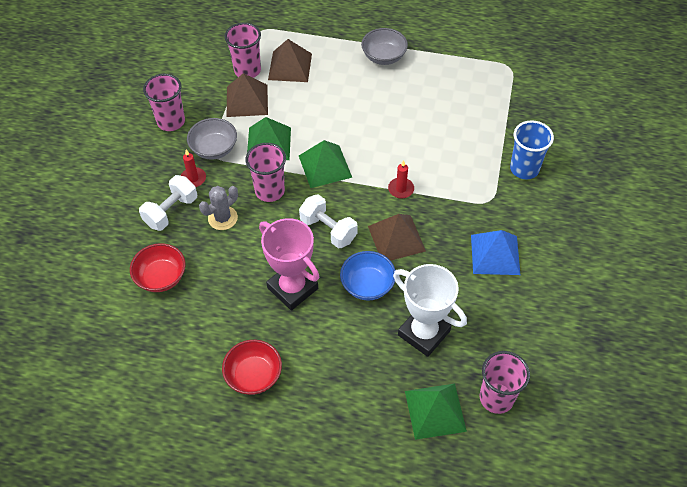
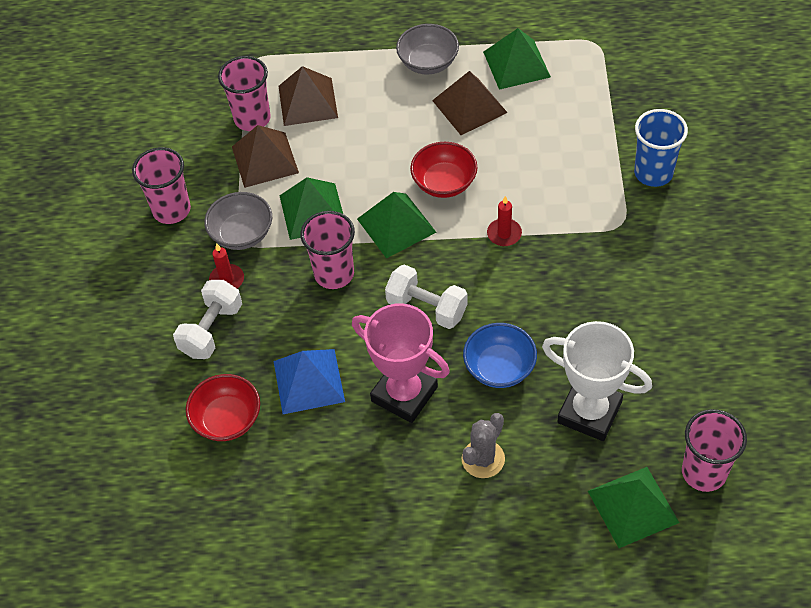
camera: 10 degrees left, 0 degrees up
grey cactus [199,186,238,230] -> grey cactus moved to [462,413,505,478]
red bowl [222,340,282,395] -> red bowl moved to [410,142,478,198]
brown pyramid [368,214,426,261] -> brown pyramid moved to [432,71,508,135]
blue pyramid [471,230,520,275] -> blue pyramid moved to [274,349,345,414]
none -> green pyramid [483,28,551,90]

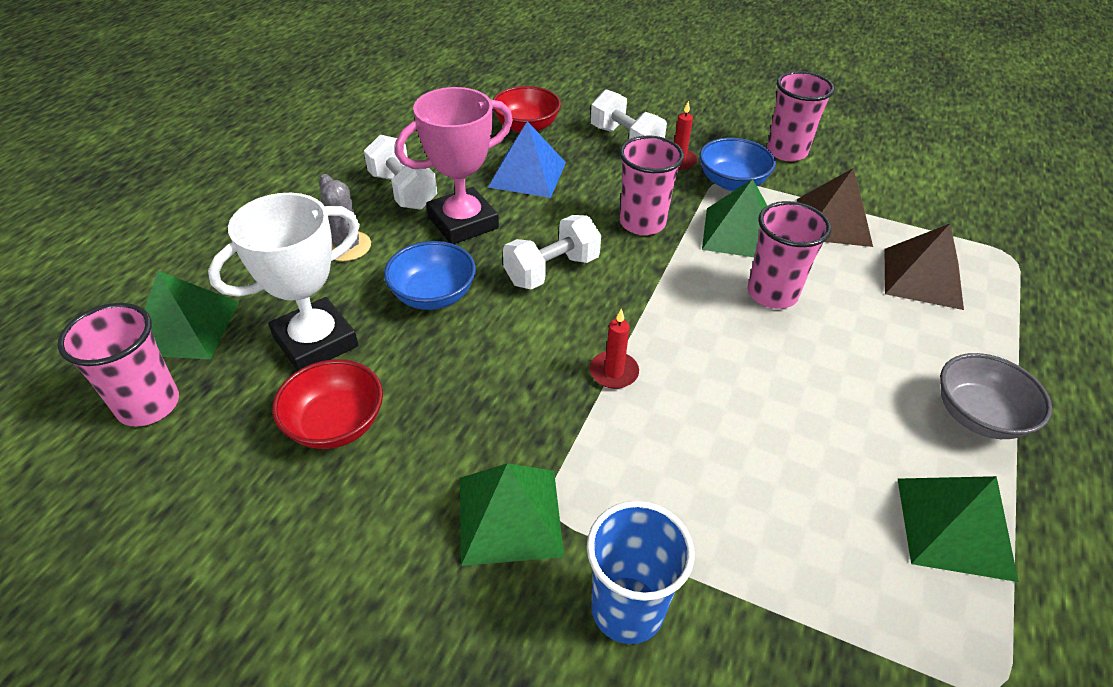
camera: 110 degrees right, 10 degrees down
grey bowl [204,192,272,250] -> blue bowl [700,138,776,191]
pink cup [218,56,271,131] -> pink cup moved to [748,201,831,309]
green pyramid [357,192,436,258] -> green pyramid moved to [460,463,564,566]
red bowl [410,142,478,198] -> red bowl moved to [272,359,383,449]
brown pyramid [432,71,508,135] -> none
none -> white dumbbell [364,135,437,210]

